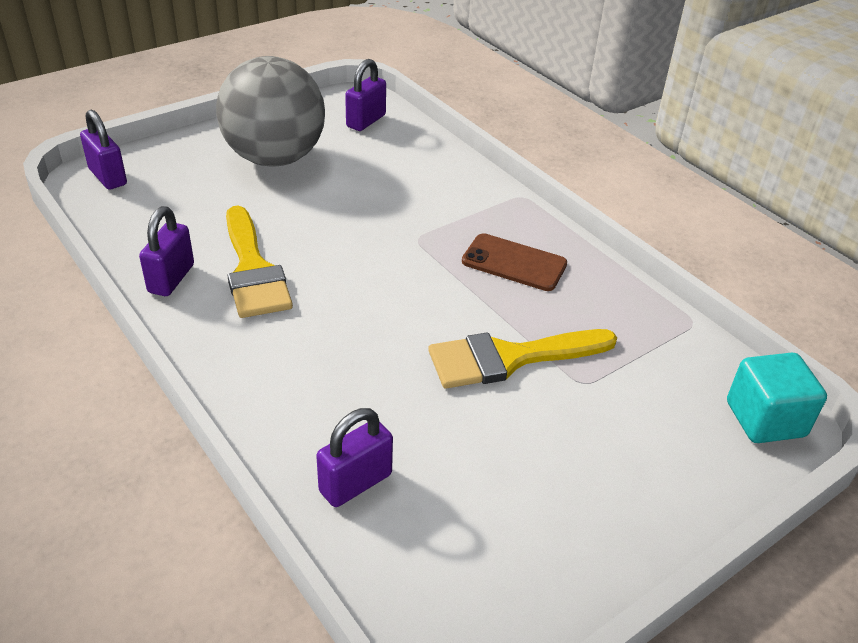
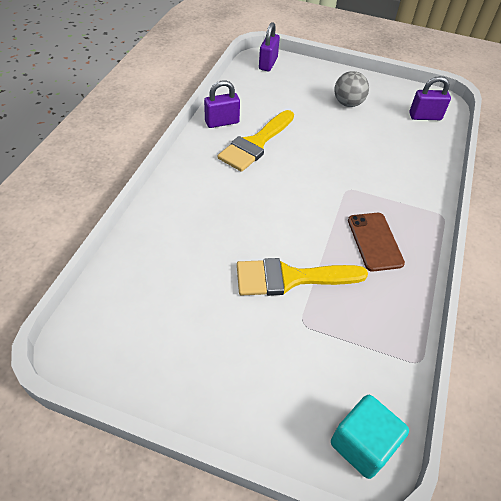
camera: 55 degrees right, 10 degrees up
grey ball [216,56,325,166] -> grey ball [334,71,369,107], size x0.50
purple padlock [316,408,393,507] -> none
yellow brush [428,329,617,389] -> yellow brush turned 45 degrees counterclockwise [237,258,368,296]

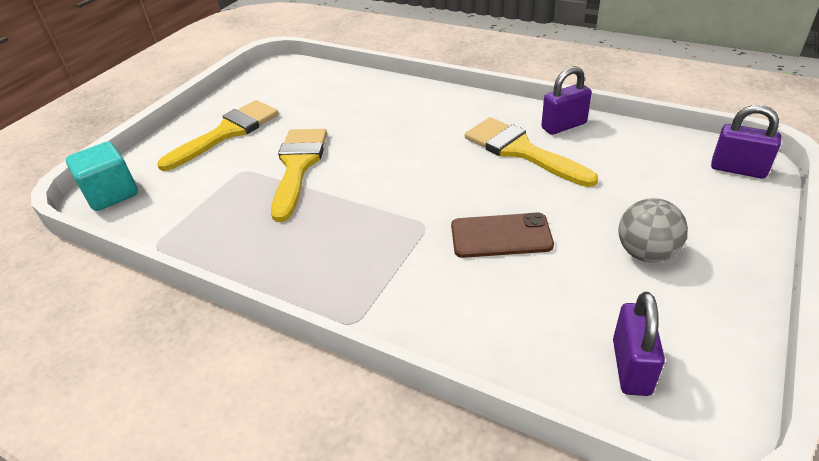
camera: 105 degrees right, 10 degrees down
purple padlock [204,80,240,128] -> purple padlock turned 75 degrees clockwise [541,66,592,135]
brown phone [348,213,405,272] -> brown phone moved to [451,212,554,258]
none -> yellow brush [157,100,279,171]

